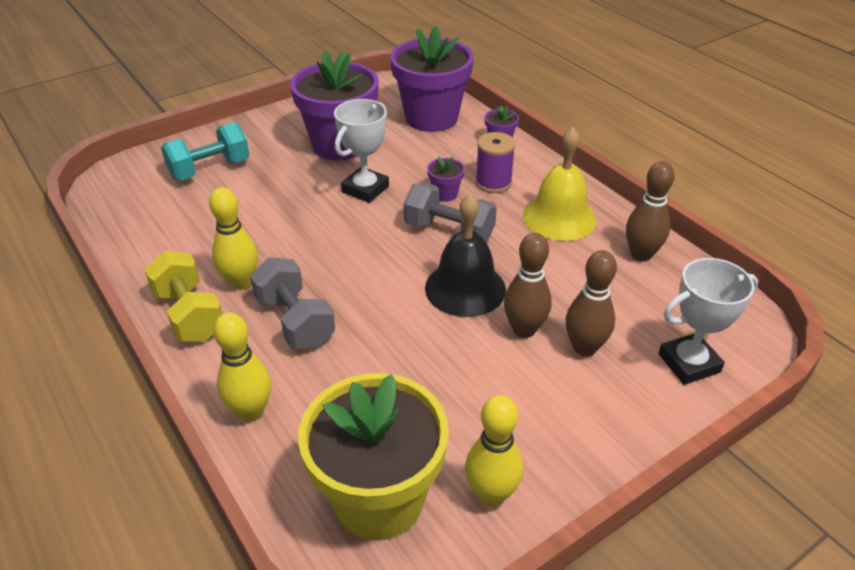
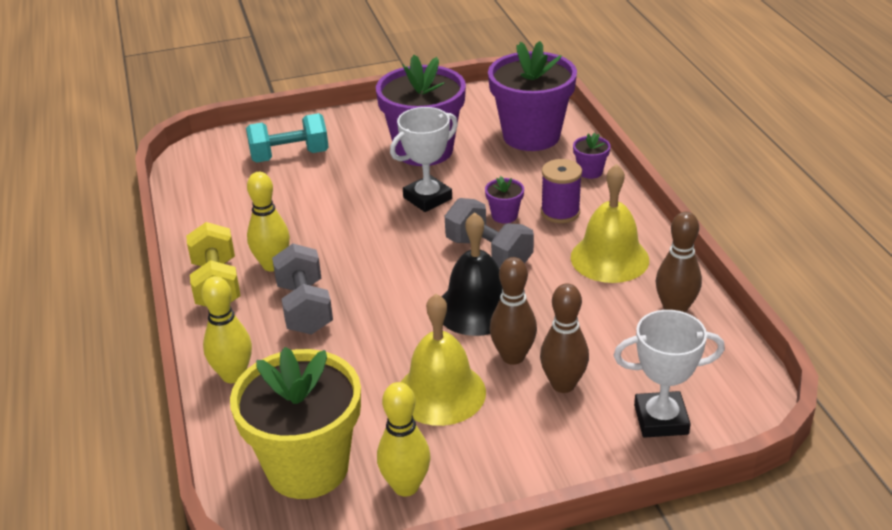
camera: 20 degrees right, 5 degrees down
none -> yellow bell [401,294,486,426]

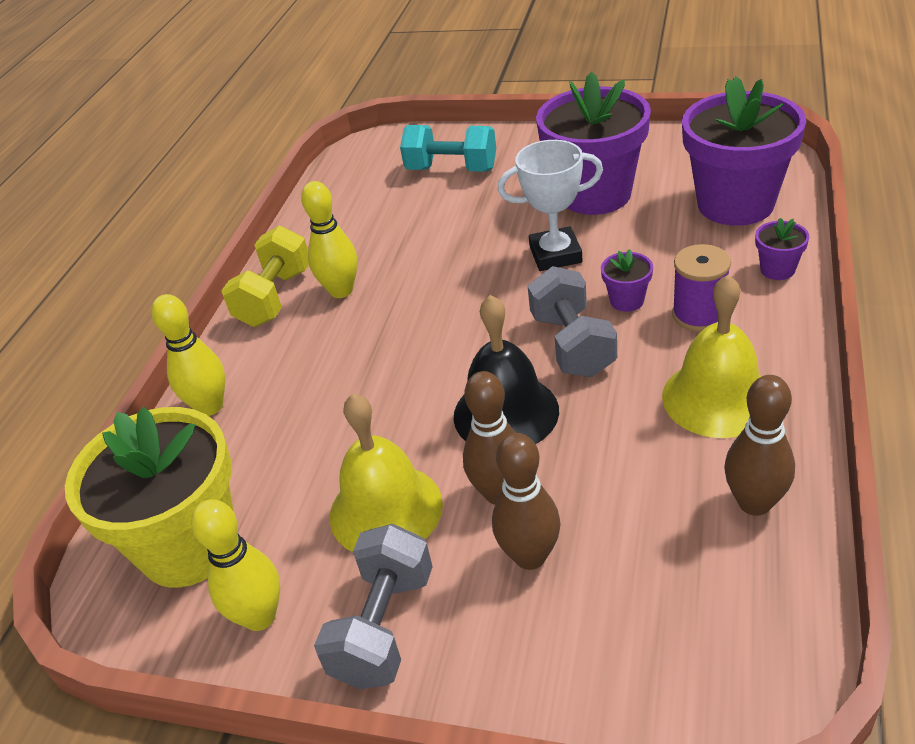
camera: 35 degrees right, 5 degrees up
grey dumbbell [272,243,333,335] -> grey dumbbell moved to [314,524,433,689]
white trophy [614,310,725,438] -> none

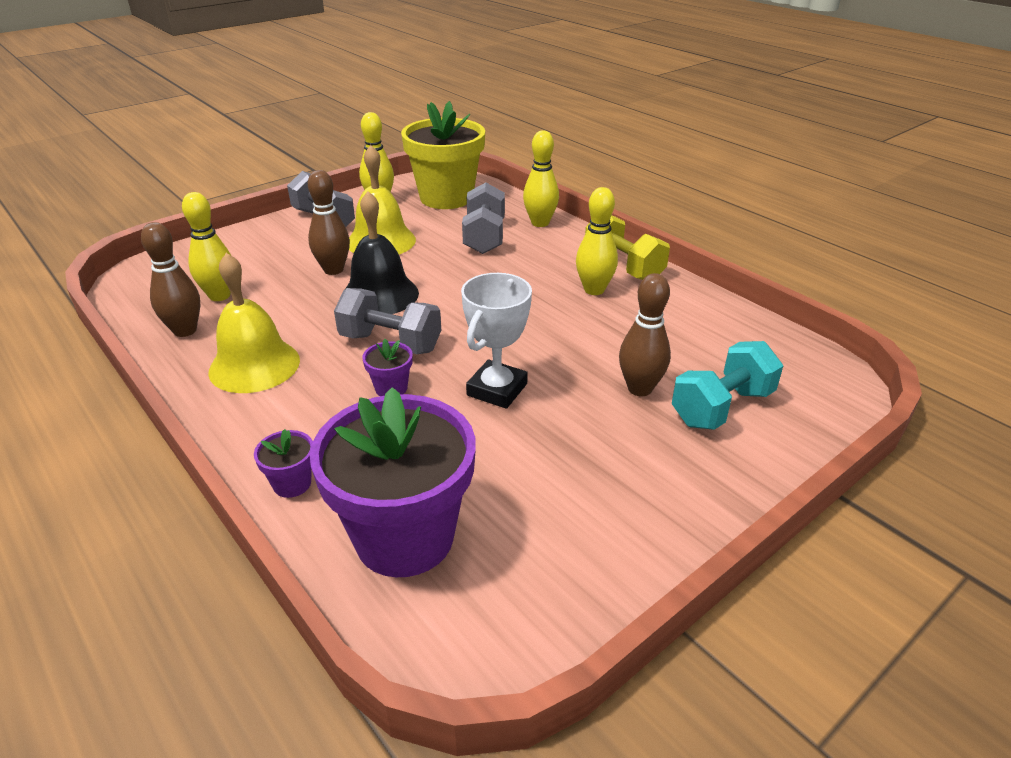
camera: 120 degrees right, 5 degrees down
brown bowling pin [492,433,561,570] -> brown bowling pin moved to [619,273,671,396]
purple flower pot [536,72,651,215] -> none
purple spool [672,244,731,332] -> none
none -> yellow bowling pin [182,192,231,301]
none -> grey dumbbell [462,183,505,254]

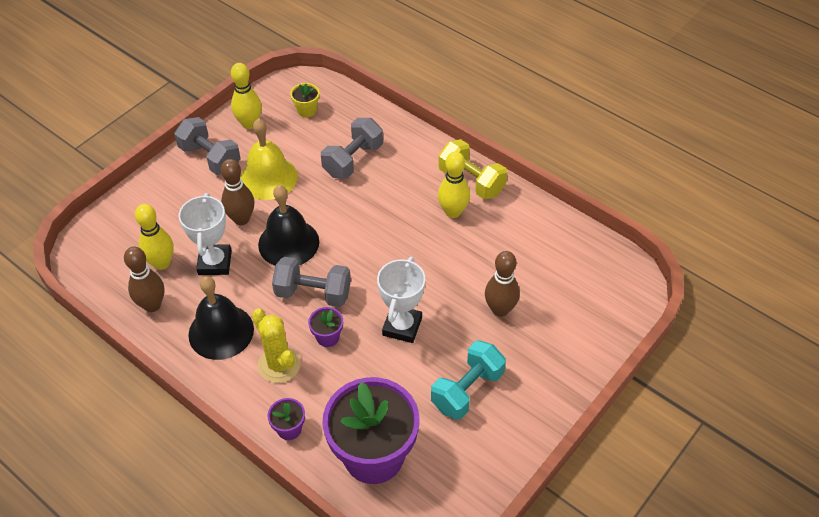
camera: 10 degrees left, 15 degrees up
yellow bell [208,253,300,393] -> black bell [188,276,254,360]
yellow flower pot [401,101,485,209] -> yellow flower pot [290,83,320,118], size x0.41
grey dumbbell [462,183,505,254] -> grey dumbbell turned 45 degrees clockwise [321,118,383,179]
yellow bowling pin [523,130,559,227] -> none
turquoise dumbbell [672,341,783,430] -> turquoise dumbbell moved to [431,341,506,420]
none -> white trophy [179,193,232,275]
none -> yellow cactus [252,309,301,383]

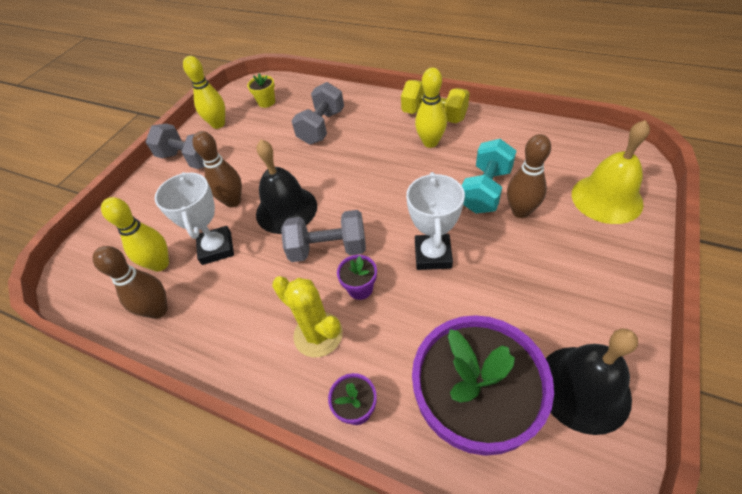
camera: 10 degrees left, 0 degrees up
black bell [188,276,254,360] -> black bell moved to [546,329,638,435]
yellow bell [240,119,298,200] -> yellow bell moved to [572,120,650,224]
turquoise dumbbell [431,341,506,420] -> turquoise dumbbell moved to [462,139,516,214]

